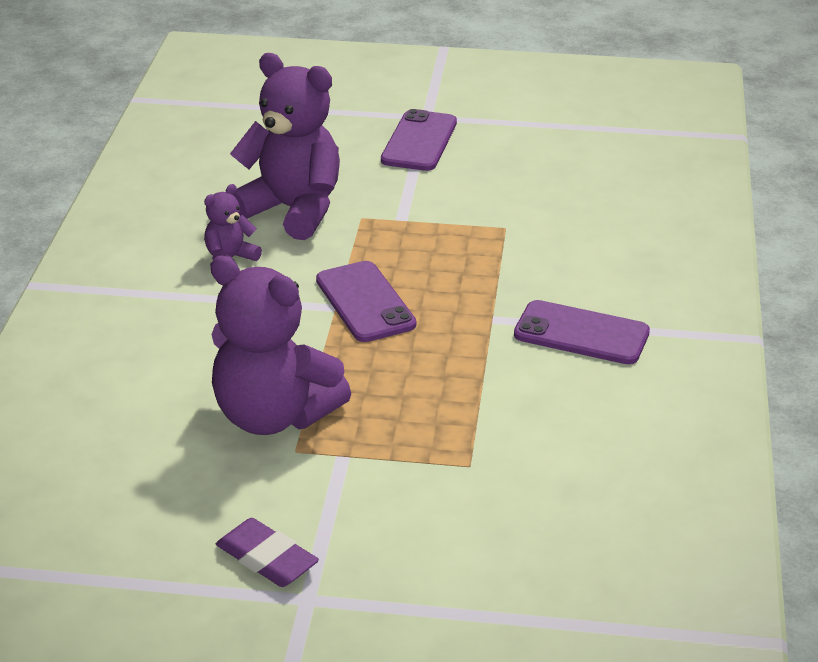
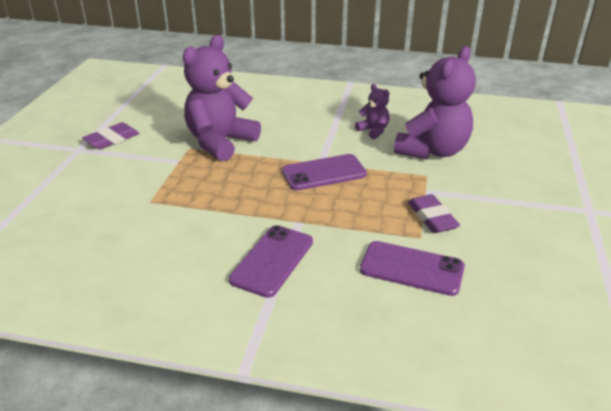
camera: 95 degrees right, 0 degrees up
purple phone [381,109,457,171] -> purple phone moved to [360,241,465,296]
none -> purple eraser [408,194,460,233]

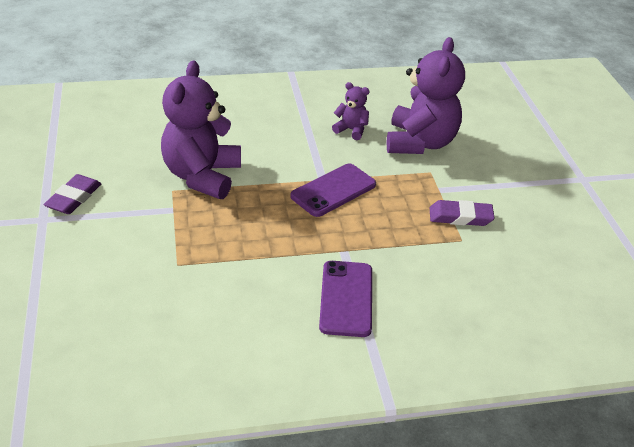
camera: 25 degrees left, 5 degrees up
purple phone [360,241,465,296] -> none
purple eraser [408,194,460,233] -> purple eraser turned 45 degrees counterclockwise [430,200,495,226]

